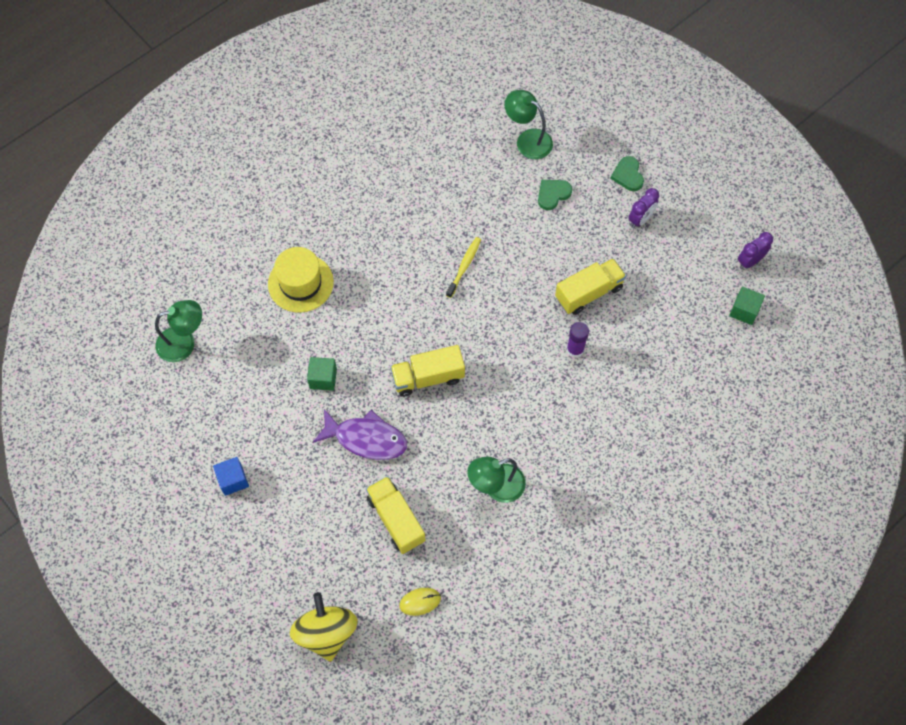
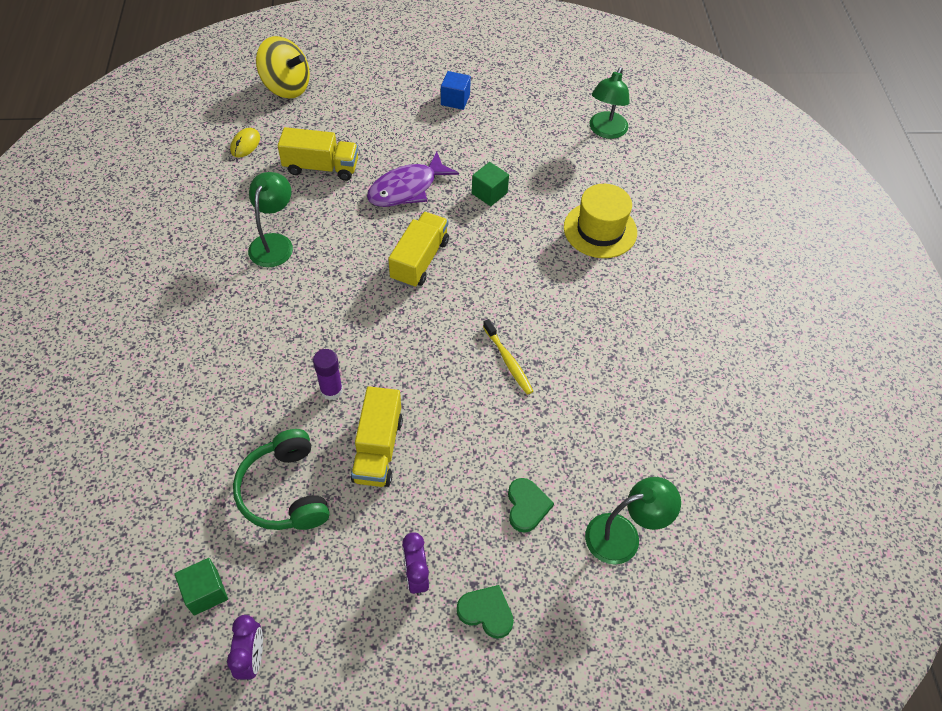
camera: 125 degrees right, 10 degrees down
none -> green headphones [233,429,330,530]

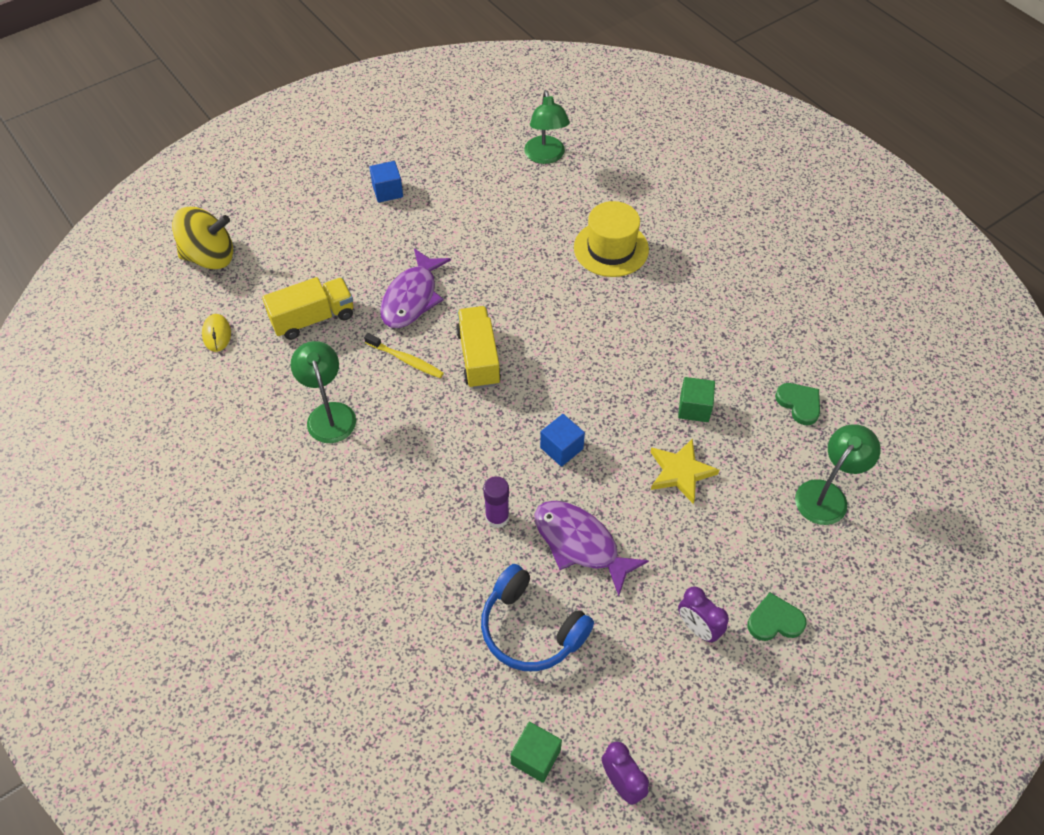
camera: 30 degrees left, 0 degrees up
green headphones [233,429,330,530] -> blue headphones [481,564,594,671]
yellow truck [351,386,403,487] -> purple fish [535,501,649,596]
green cube [472,162,509,206] -> green cube moved to [678,377,715,422]
yellow toothbrush [483,319,533,395] -> yellow toothbrush moved to [364,333,444,378]
green heart [508,478,554,533] -> green heart moved to [775,383,820,425]
none -> blue cube [540,414,585,467]
none -> yellow star [651,438,719,504]

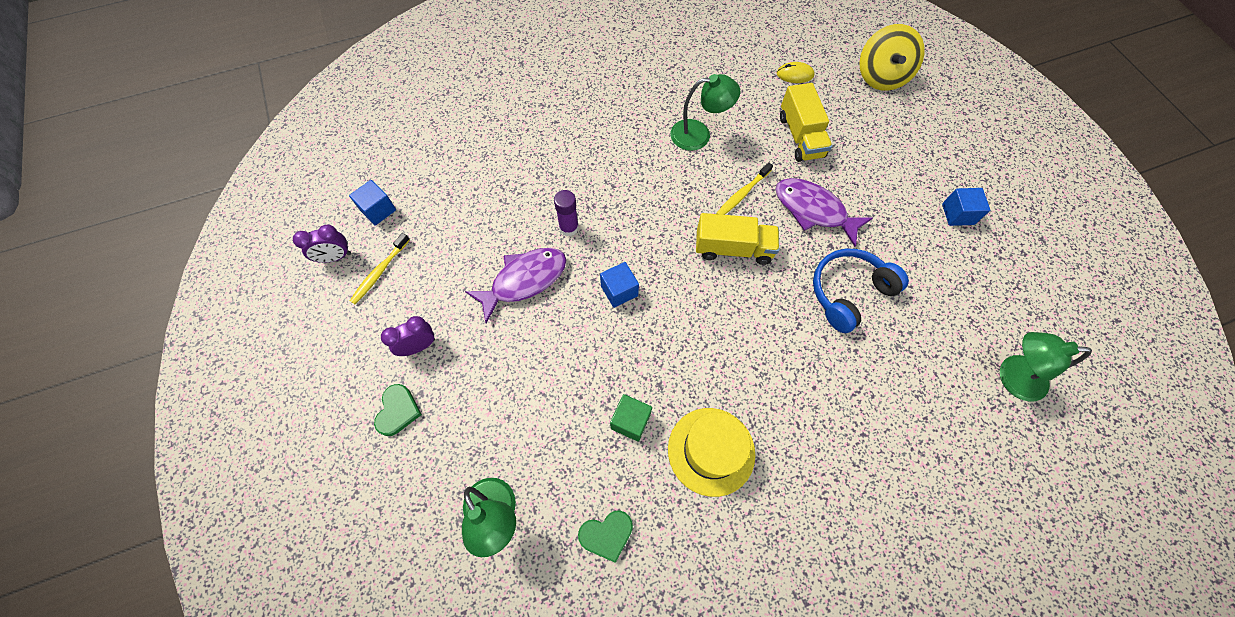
camera: 105 degrees right, 10 degrees up
blue headphones [481,564,594,671] -> blue headphones moved to [813,249,909,333]
green cube [511,722,562,783] -> blue cube [349,180,396,226]
yellow hat [574,201,649,277] -> yellow hat moved to [668,408,755,497]
yellow star [651,438,719,504] -> none
none -> yellow toothbrush [350,233,410,304]

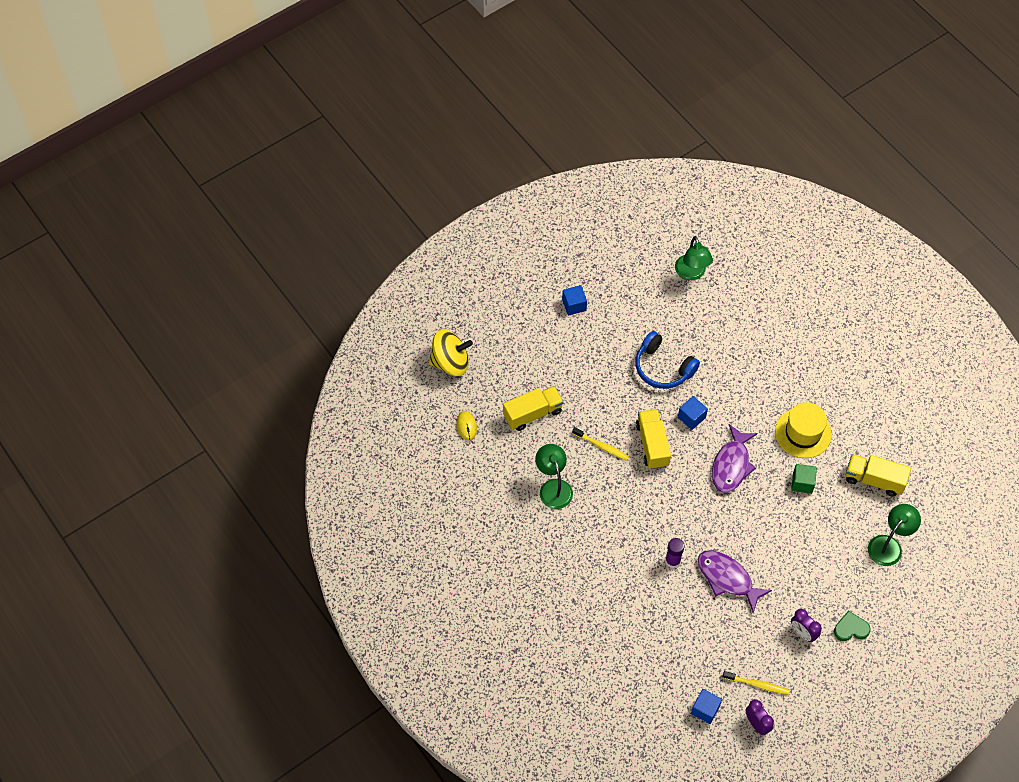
camera: 105 degrees left, 5 degrees down
green heart [578,510,633,563] -> yellow truck [846,454,911,497]
blue cube [600,262,639,308] -> blue cube moved to [678,396,708,430]
purple fish [775,178,873,247] -> purple fish moved to [712,424,758,493]

